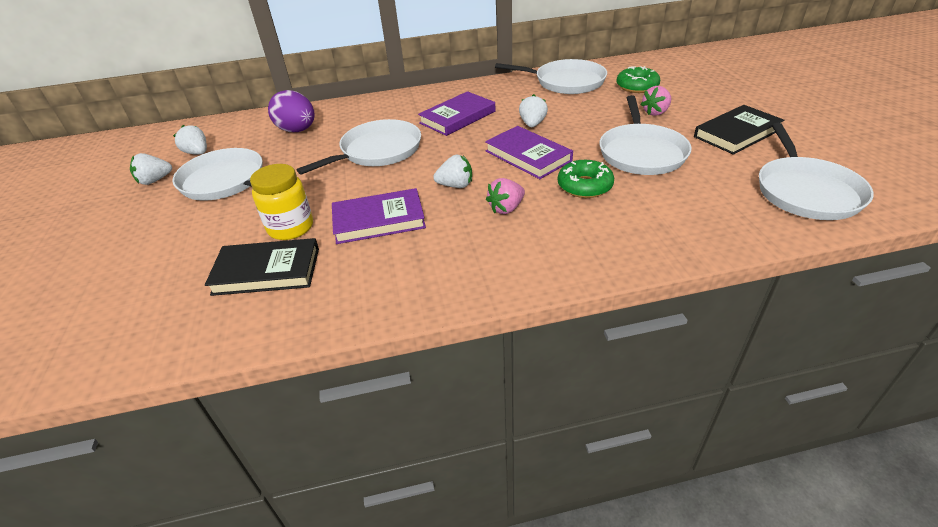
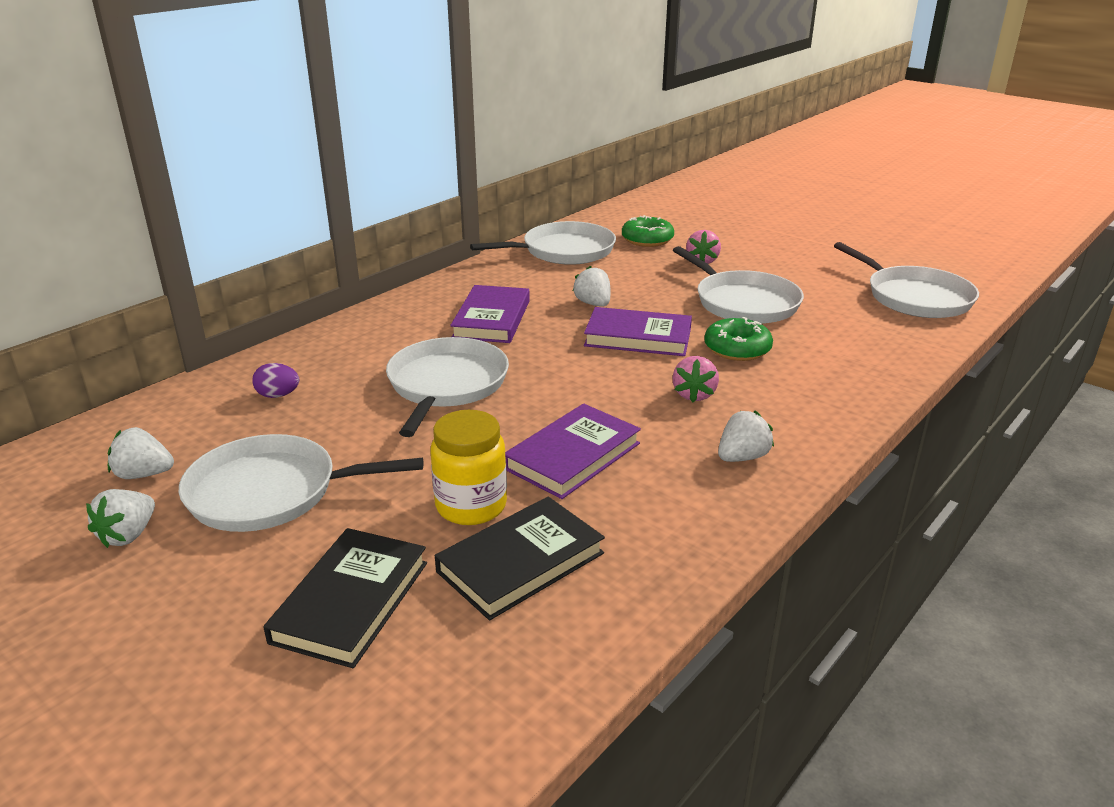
camera: 40 degrees left, 10 degrees down
purple egg [268,90,315,132] -> purple egg [252,363,299,398], size x0.53
white strawberry [433,155,472,188] -> white strawberry moved to [718,411,774,462]
black book [694,105,784,155] -> black book moved to [263,528,427,668]

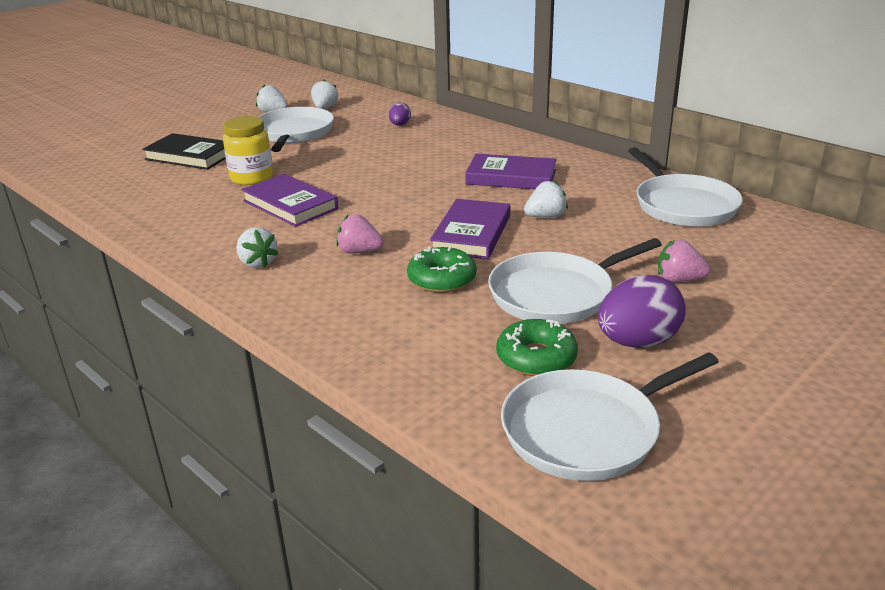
camera: 95 degrees right, 0 degrees up
white pan [386,337,509,437] -> none
black book [435,497,605,620] -> none
green donut [622,215,674,247] -> green donut moved to [496,319,578,376]
none -> purple egg [598,275,686,348]

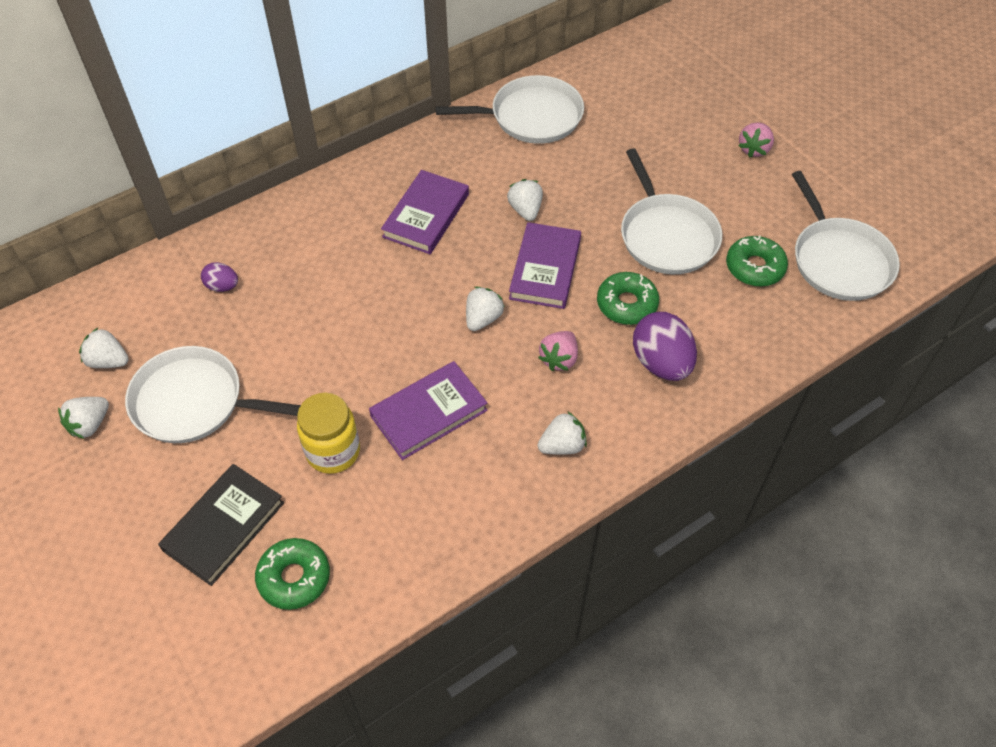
camera: 80 degrees left, 25 degrees up
purple book [430,199,510,259] -> purple book turned 75 degrees clockwise [509,222,581,309]
purple egg [598,275,686,348] -> purple egg moved to [633,312,697,381]
pink strawberry [658,240,711,282] -> pink strawberry moved to [738,123,774,157]
none -> green donut [255,538,330,610]
none -> white strawberry [466,287,505,331]

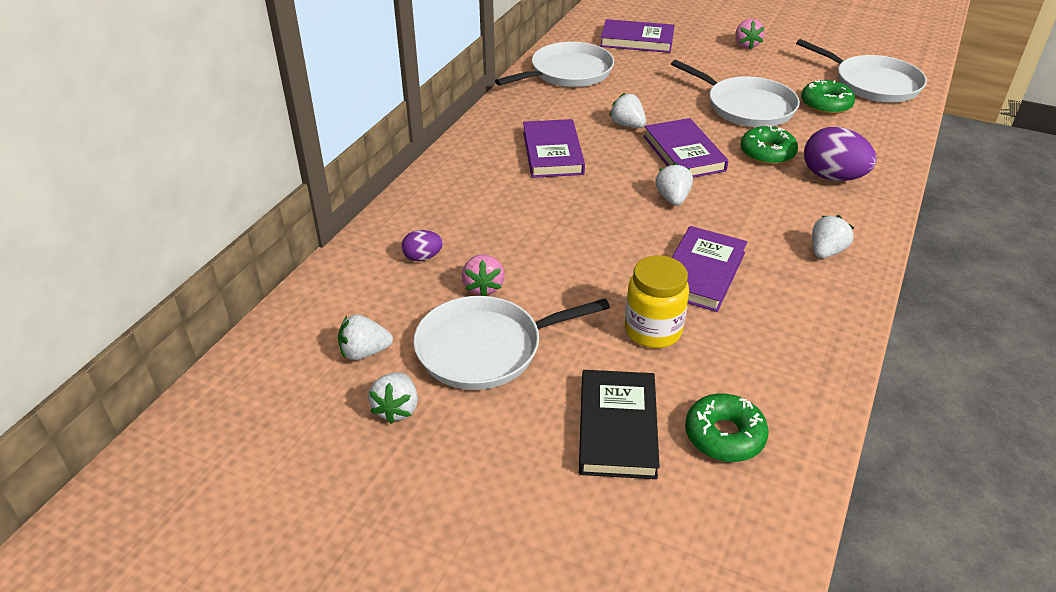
camera: 30 degrees left, 15 degrees down
pink strawberry [538,331,578,371] -> pink strawberry moved to [462,254,504,296]
none -> purple book [600,19,674,53]

